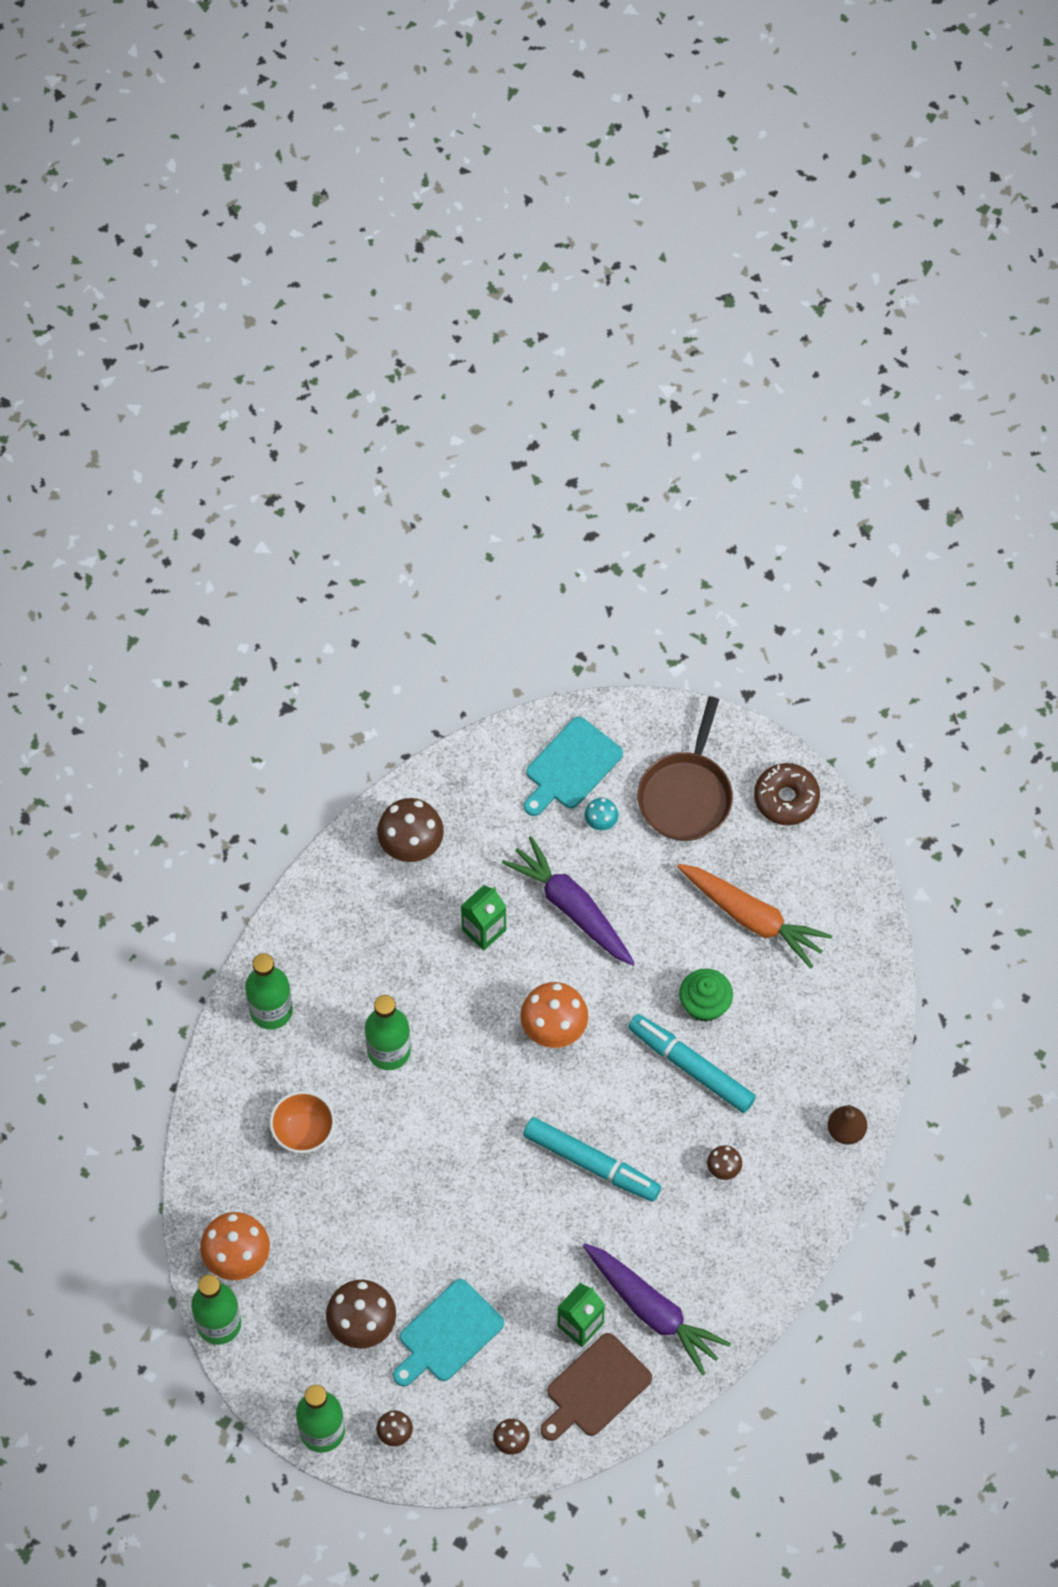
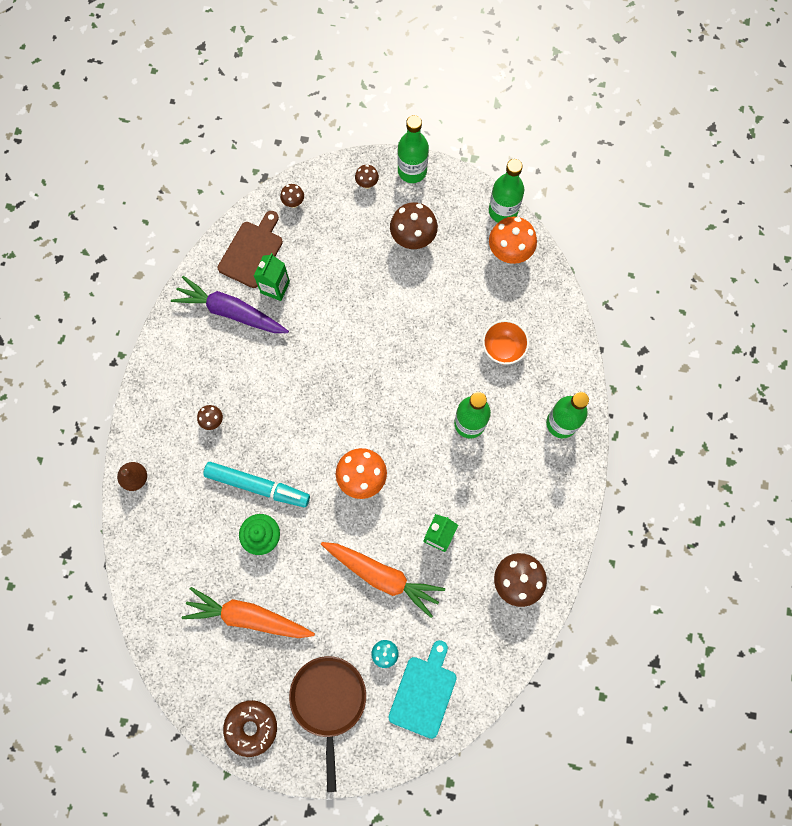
camera: 160 degrees right, 10 degrees up
turquoise cutting board [393,1279,504,1387] -> none
purple carrot [502,836,635,966] -> orange carrot [321,542,445,618]
turquoise marker [523,1117,661,1202] -> none

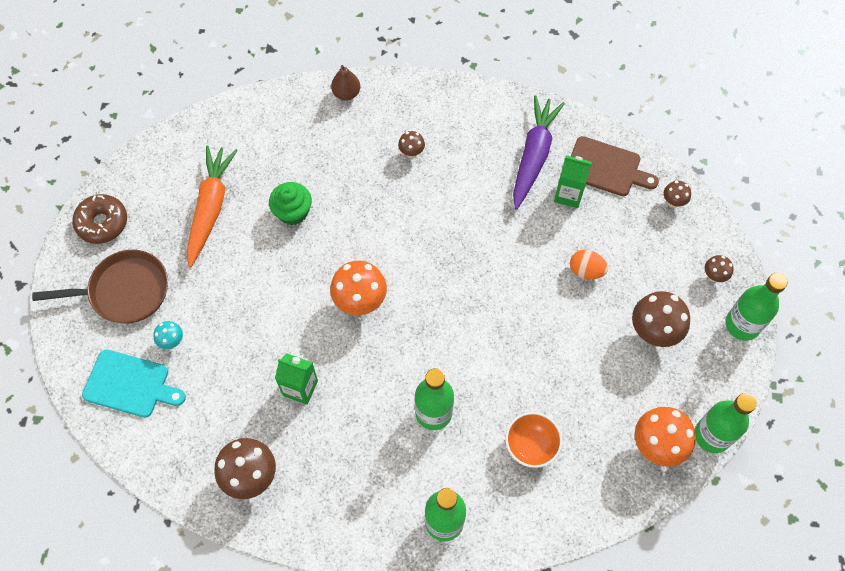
camera: 85 degrees right, 10 degrees down
turquoise marker [203,462,310,507] -> none
orange carrot [321,542,445,618] -> none
none -> orange egg [570,250,608,279]

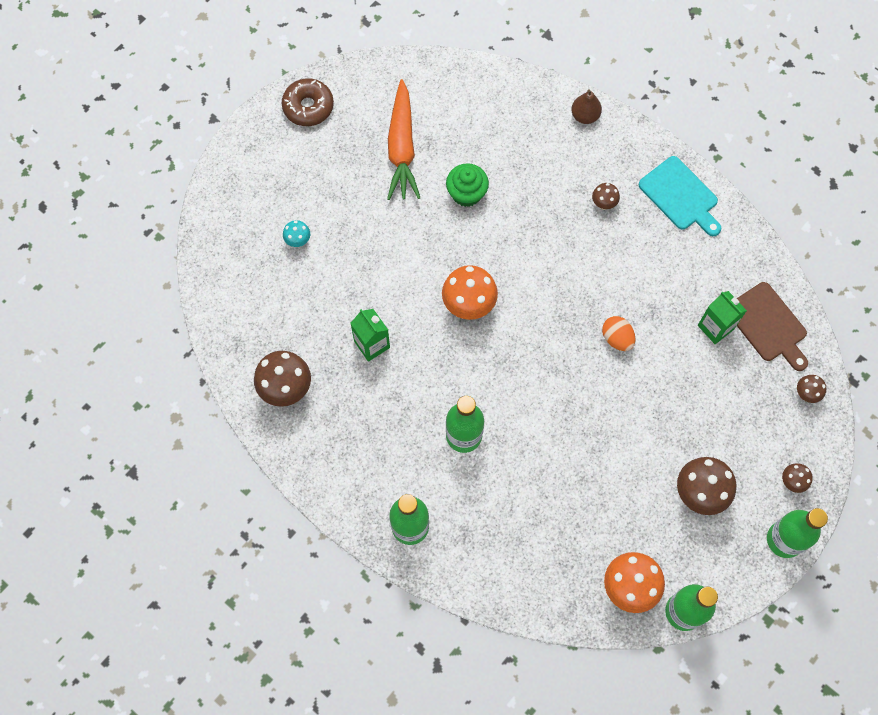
camera: 35 degrees right, 5 degrees up
brown pan [32,250,168,324] -> none
turquoise cutting board [82,350,186,418] -> turquoise cutting board moved to [638,156,722,236]
orange carrot [186,145,238,268] -> orange carrot turned 135 degrees clockwise [387,79,420,200]
orange bowl [505,412,562,468] -> none
purple carrot [513,95,565,210] -> none
orange egg [570,250,608,279] -> orange egg moved to [602,316,635,351]

